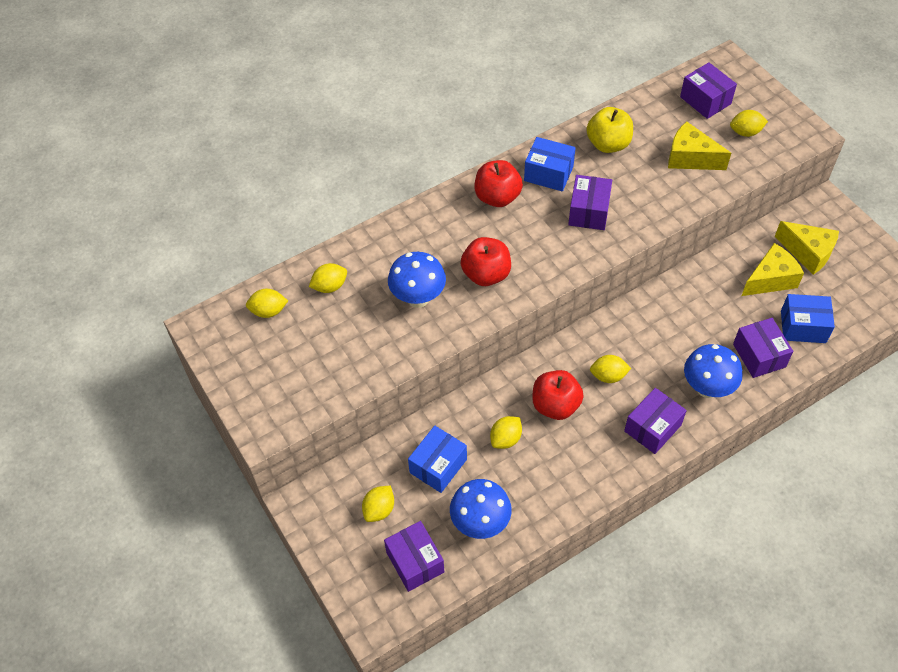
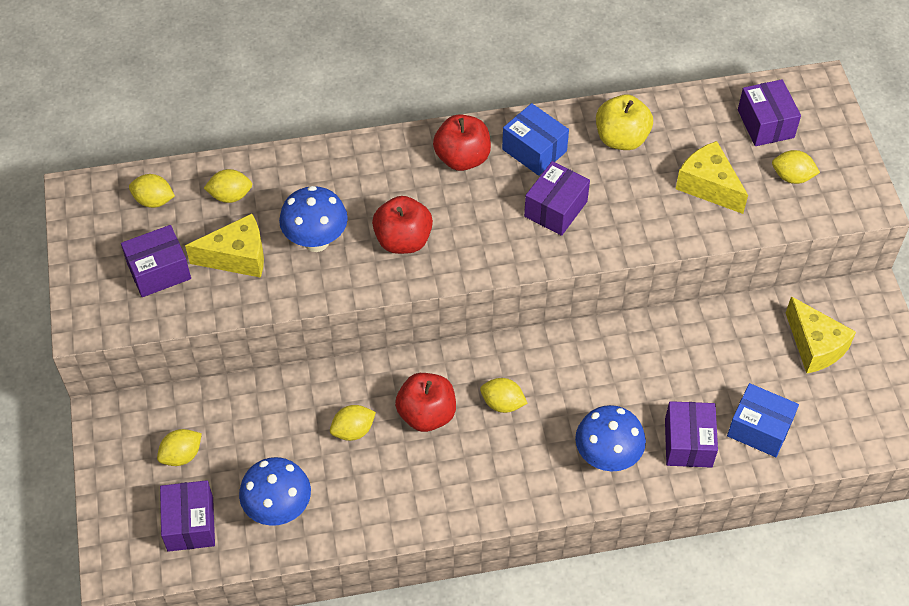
camera: 20 degrees right, 0 degrees up
blue box [408,426,467,493] -> none
purple box [624,388,687,454] -> purple box moved to [121,225,191,297]
yellow cheese [742,243,804,296] -> yellow cheese moved to [185,214,264,278]

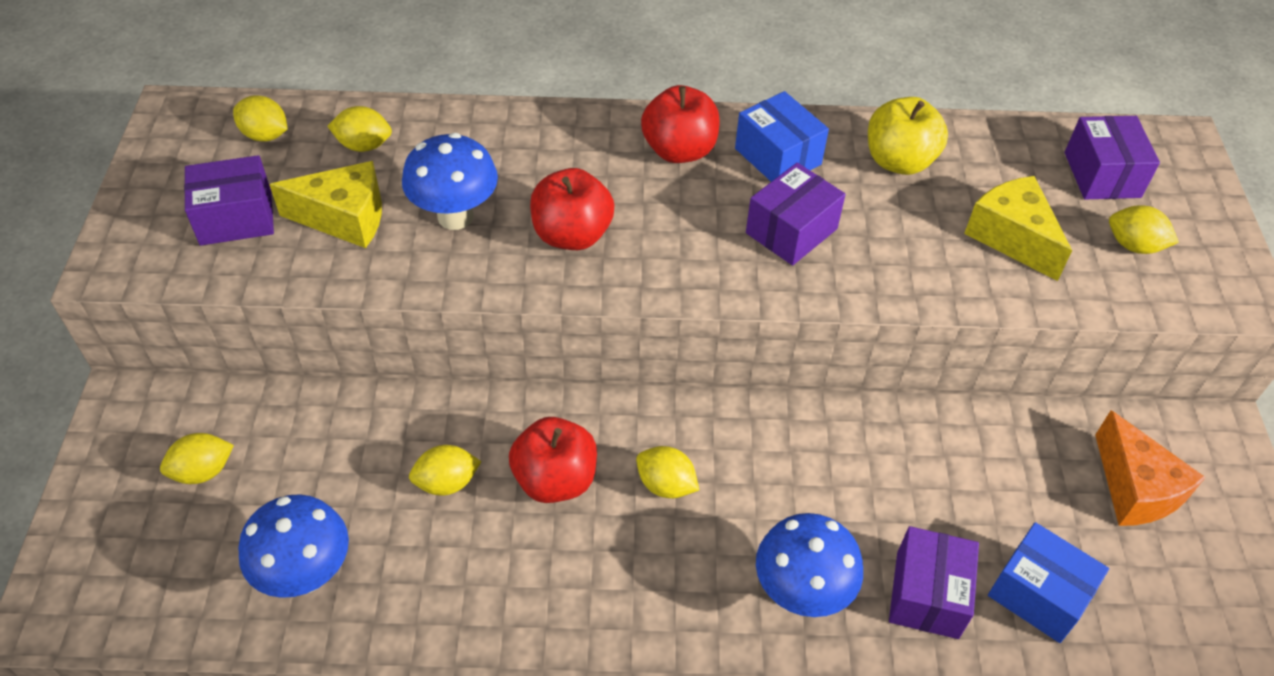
camera: 10 degrees right, 5 degrees down
purple box [160,480,215,552] -> none
yellow cheese [786,296,856,373] -> orange cheese [1095,410,1206,526]

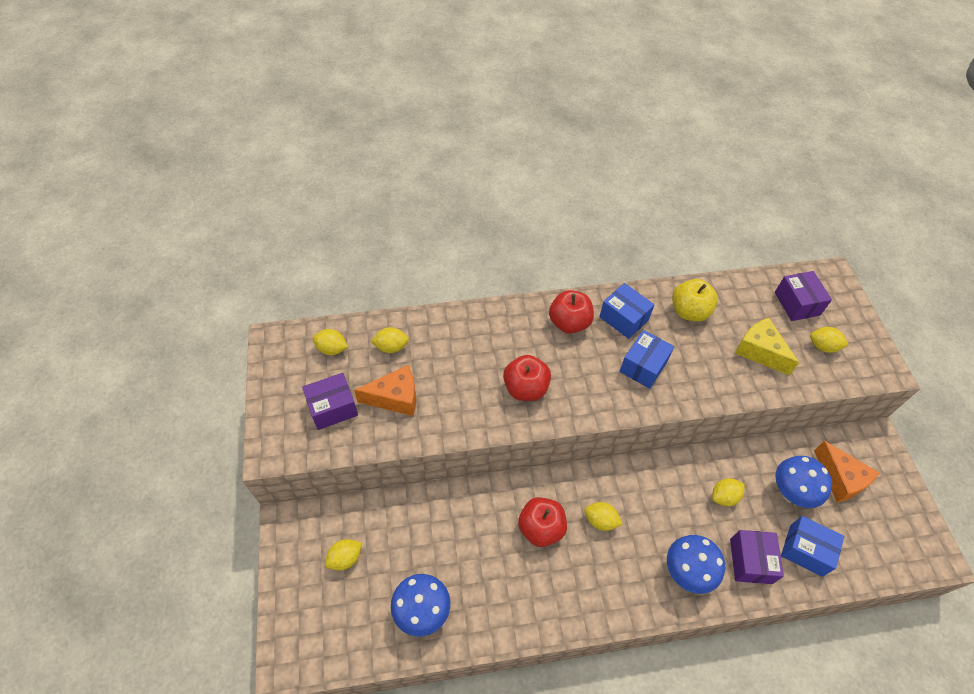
camera: 10 degrees left, 5 degrees up
yellow cheese [269,161,382,248] -> orange cheese [354,365,416,416]
blue mushroom [402,133,498,230] -> blue mushroom moved to [775,456,832,508]
yellow lemon [409,445,481,495] -> yellow lemon moved to [712,478,745,506]
purple box [746,163,846,265] -> blue box [619,330,674,389]

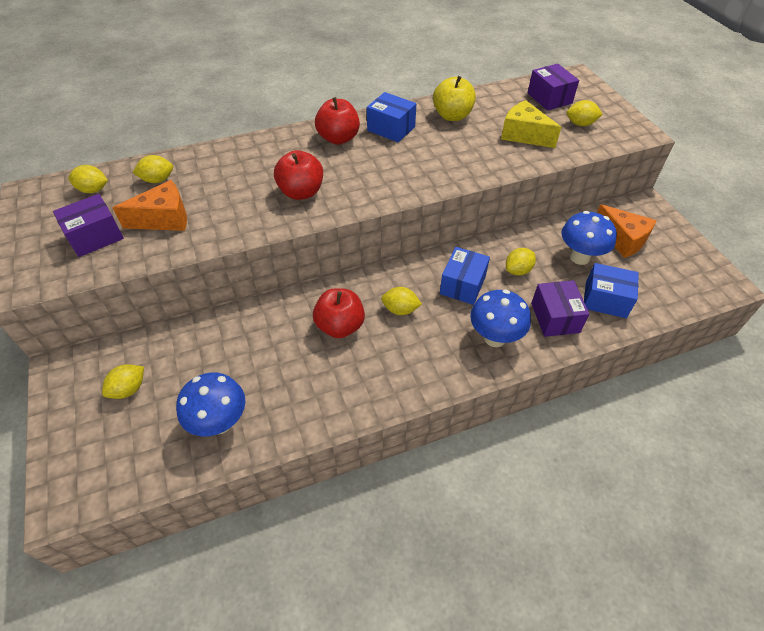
camera: 10 degrees left, 5 degrees down
blue box [619,330,674,389] -> blue box moved to [440,247,490,305]

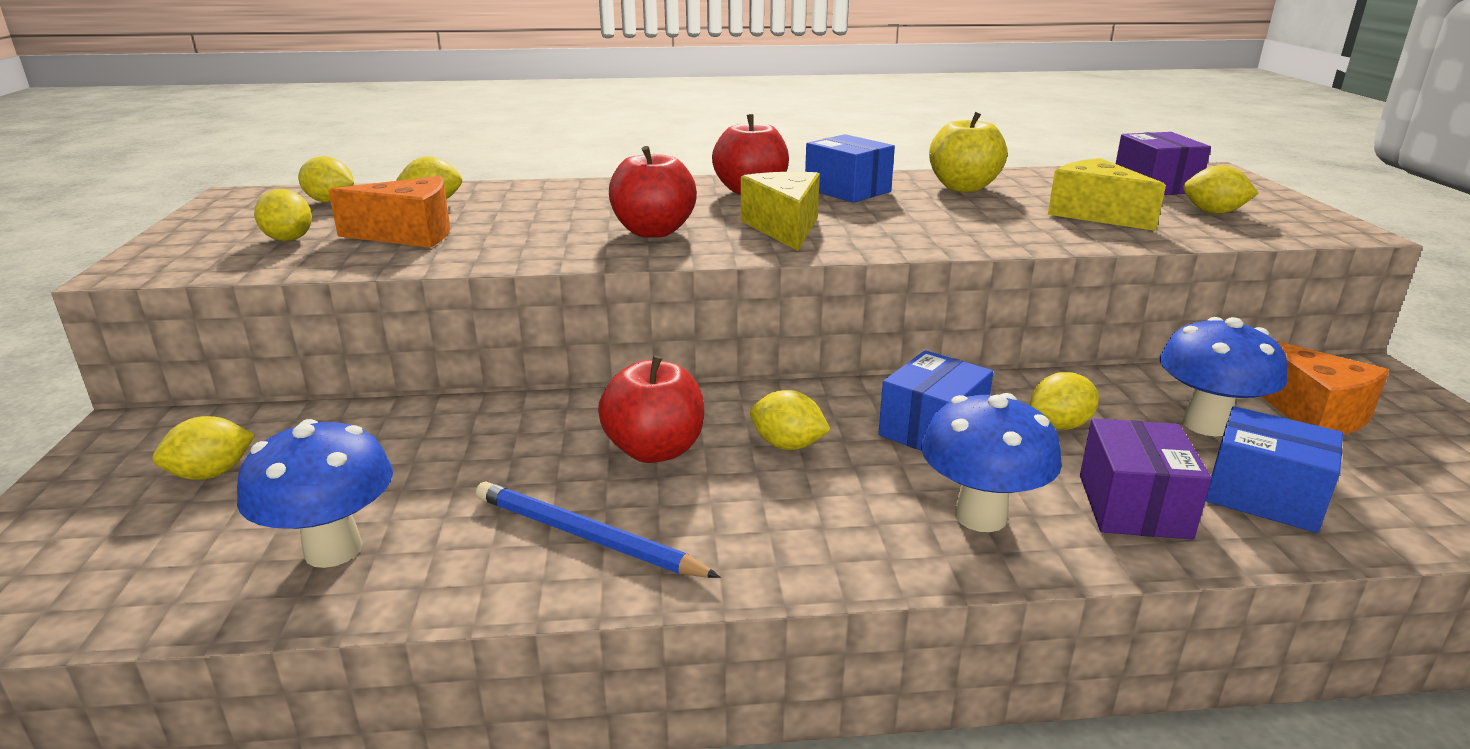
camera: 15 degrees right, 25 degrees down
purple box [53,194,124,257] -> yellow lemon [254,189,312,241]
none -> blue pencil [476,481,720,578]
none -> yellow cheese [741,172,820,251]

